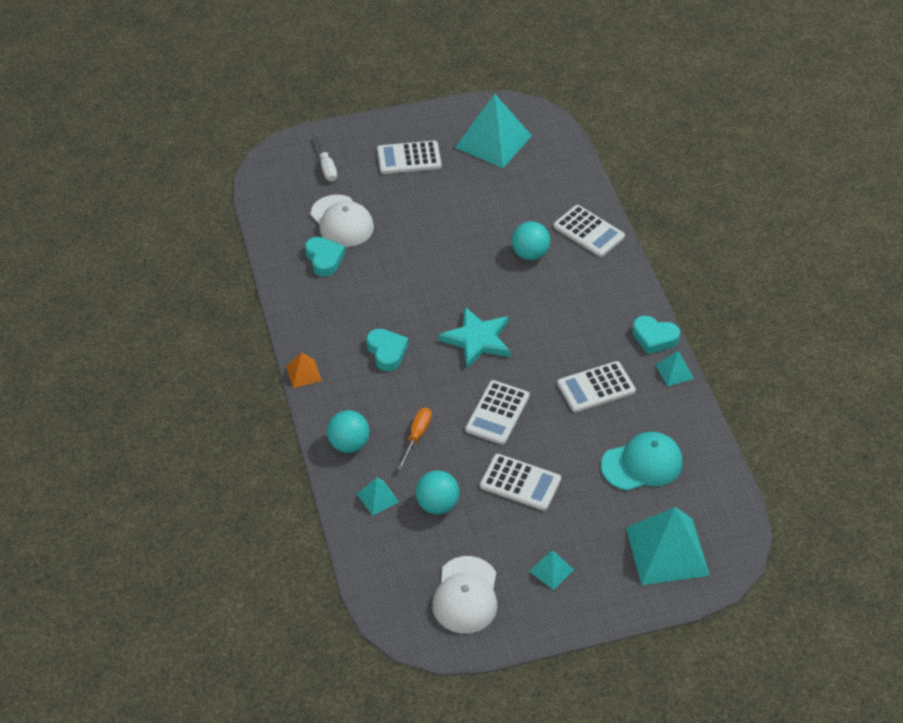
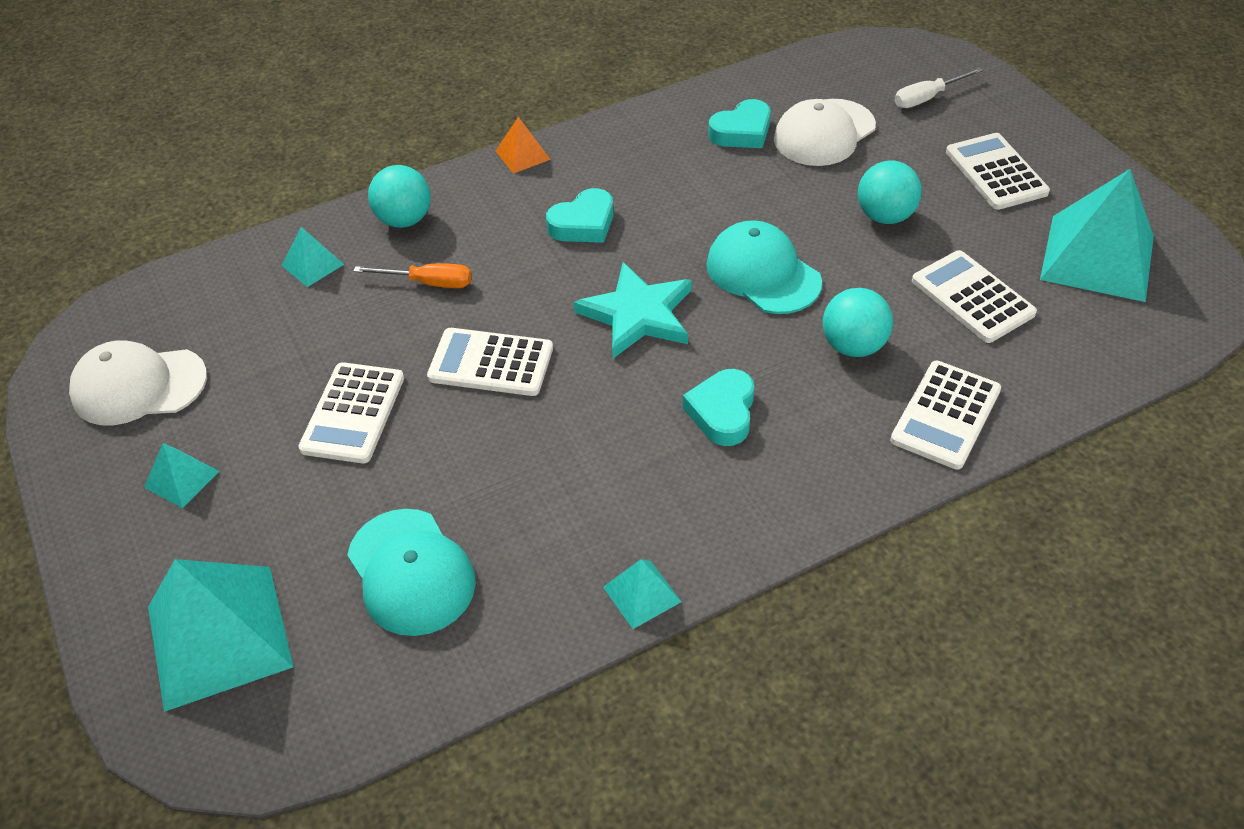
camera: 80 degrees right, 0 degrees up
turquoise ball [416,470,459,514] -> turquoise ball moved to [858,160,922,224]
white calculator [557,361,636,413] -> white calculator moved to [912,250,1037,343]
turquoise heart [632,316,680,354] -> turquoise heart moved to [683,369,754,446]
none -> turquoise cap [706,220,822,314]

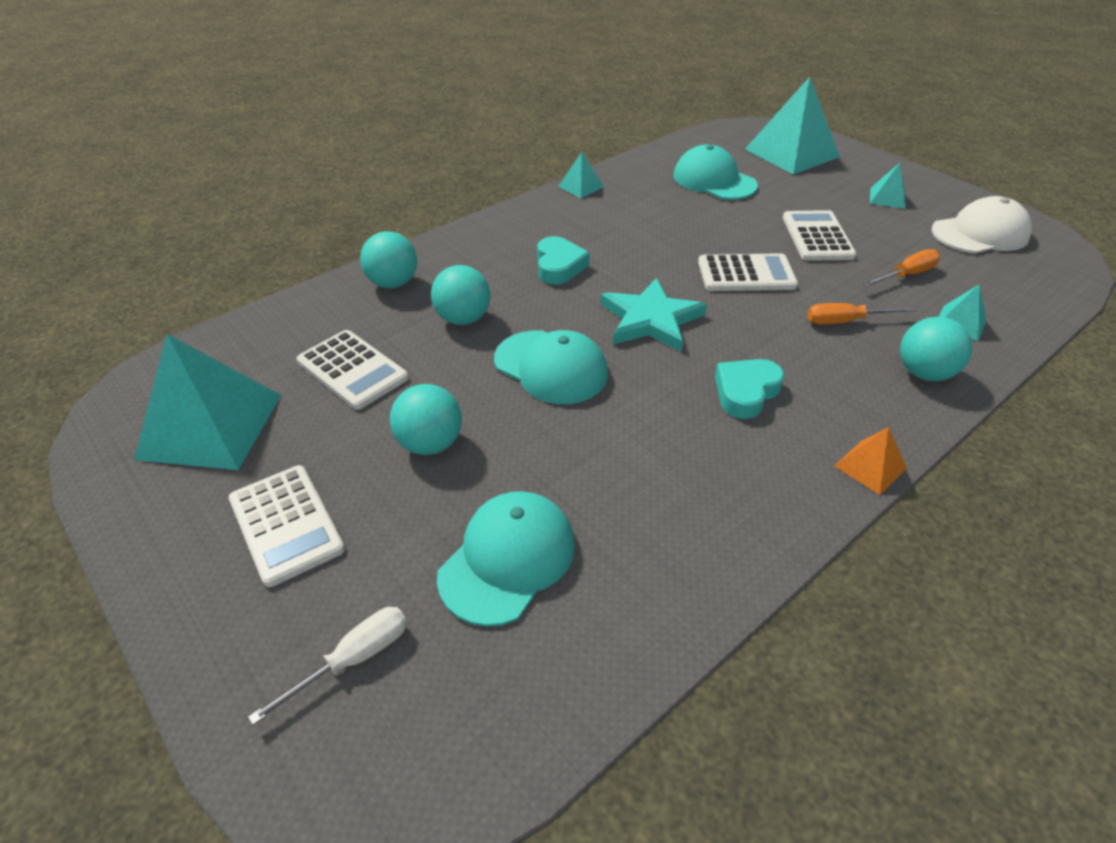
camera: 165 degrees right, 5 degrees down
turquoise heart [708,99,771,148] -> none
white cap [774,99,876,166] -> turquoise cap [437,491,575,627]
white calculator [890,361,1001,470] -> turquoise ball [360,231,417,288]
none -> orange screwdriver [862,249,940,287]

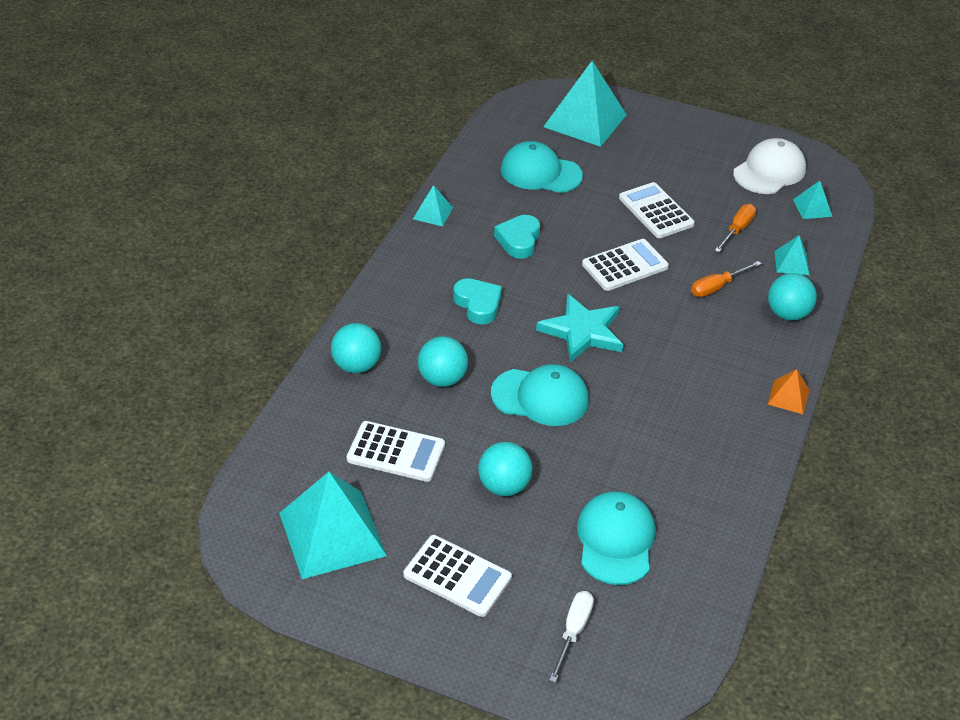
camera: 30 degrees left, 0 degrees up
turquoise heart [715,359,785,419] -> turquoise heart moved to [494,215,540,259]
turquoise pyramid [870,163,906,209] -> turquoise pyramid moved to [793,181,833,219]

